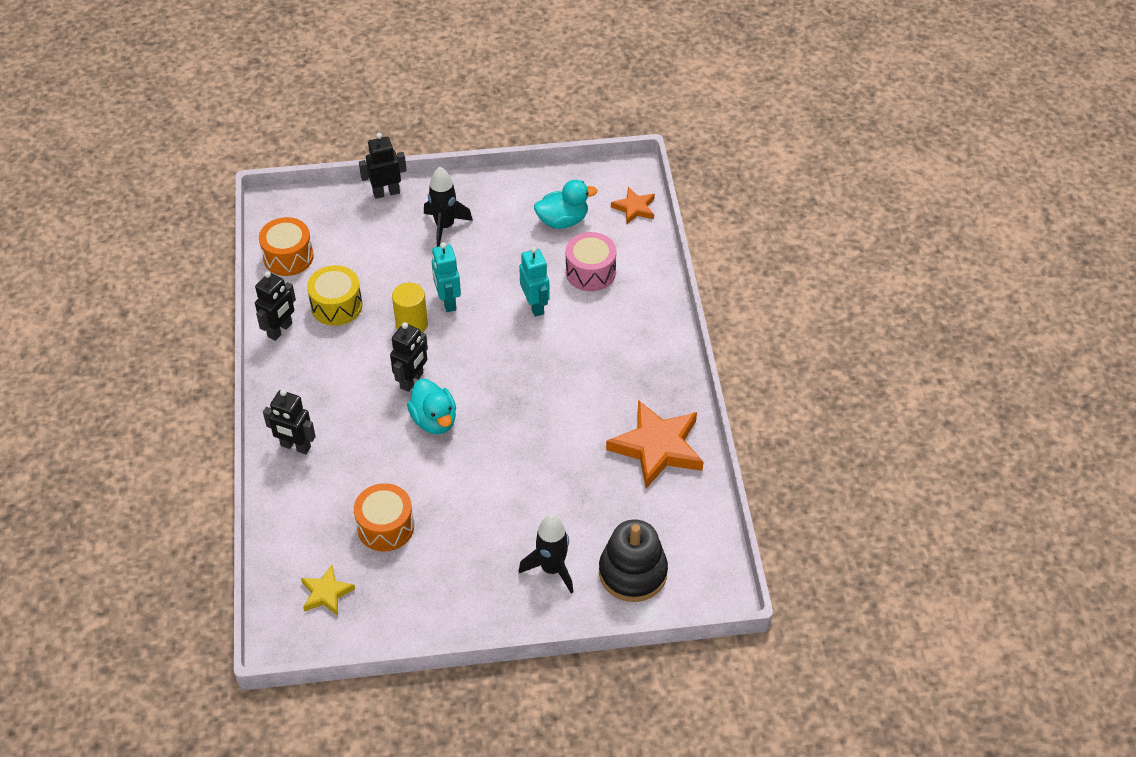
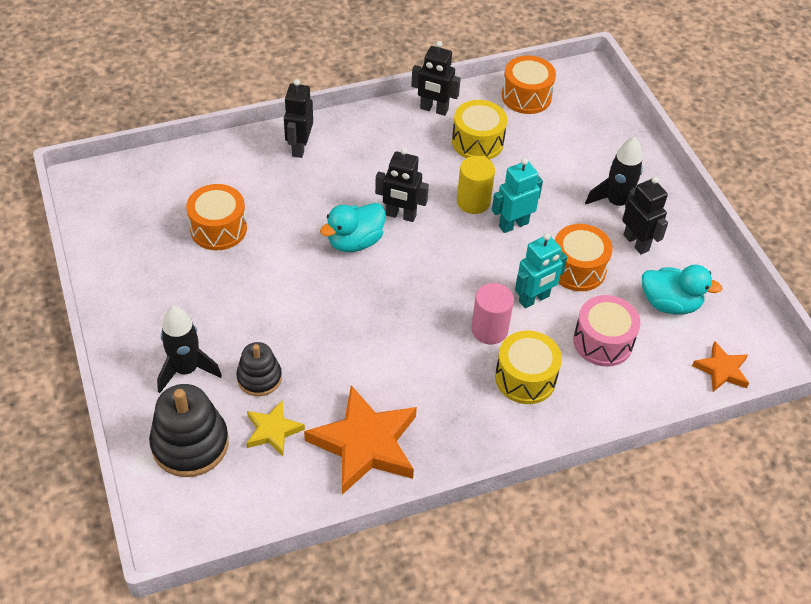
camera: 75 degrees right, 0 degrees up
yellow star [301,565,355,616] -> yellow star moved to [247,401,305,456]
black robot [359,133,407,199] -> black robot moved to [622,177,668,254]
turquoise duck [534,180,597,229] -> turquoise duck turned 45 degrees counterclockwise [642,265,723,315]
none -> black stacking toy [236,342,282,396]
none -> pink cylinder [471,283,514,344]
none -> yellow drum [495,331,562,404]
none -> orange drum [555,224,613,291]

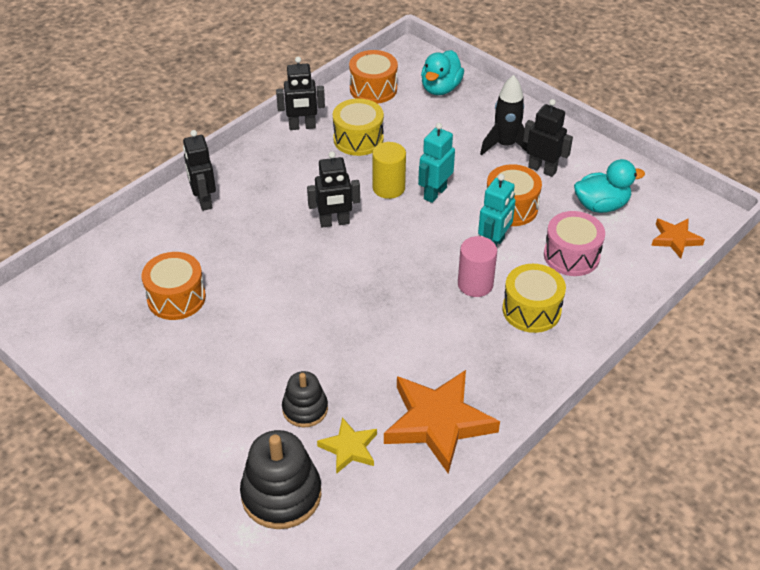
camera: 25 degrees left, 5 degrees down
black rocket [157,306,222,393] -> none
turquoise duck [320,203,385,252] -> turquoise duck moved to [421,50,464,95]

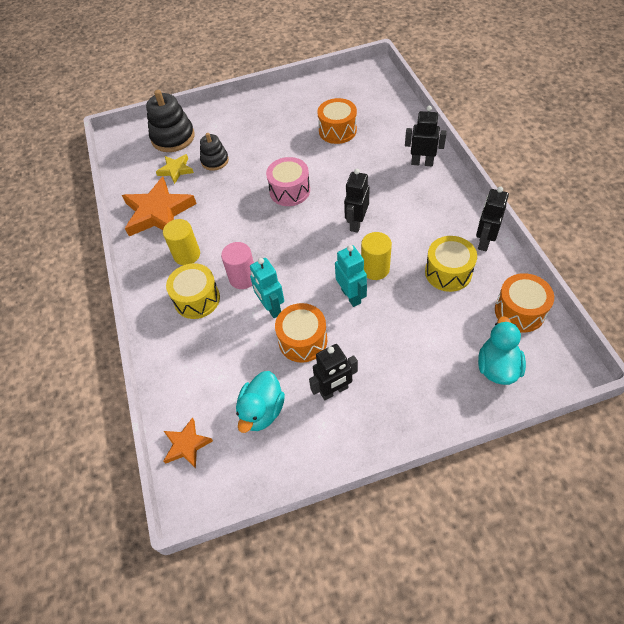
camera: 125 degrees right, 10 degrees up
turquoise duck [421,50,464,95] -> turquoise duck turned 45 degrees clockwise [478,316,526,385]
black rocket [480,75,528,156] -> none
pink drum [544,211,605,276] -> pink drum moved to [266,157,310,206]
none -> yellow cylinder [163,219,200,265]

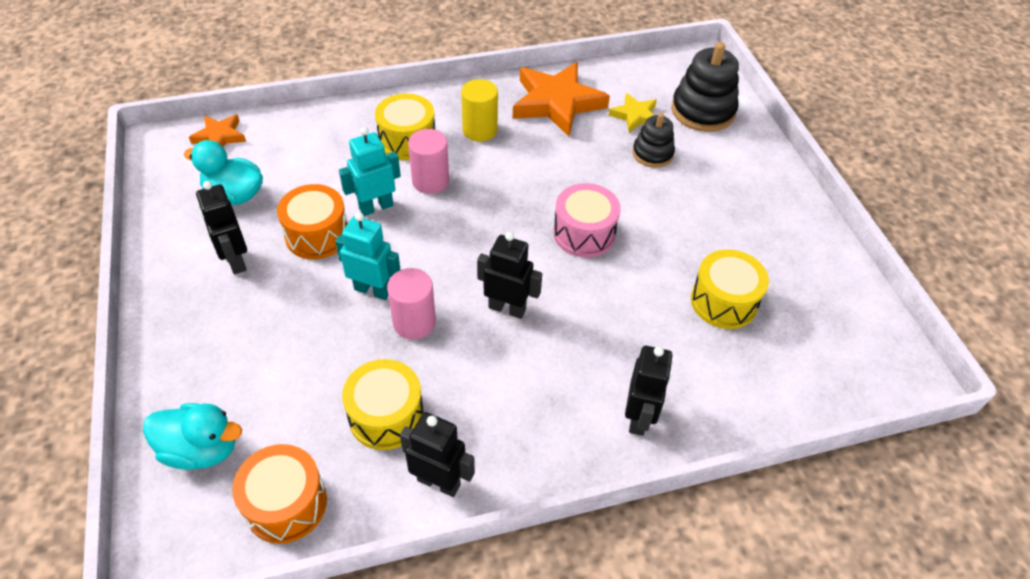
camera: 85 degrees right, 5 degrees down
orange drum [317,98,357,144] -> yellow drum [691,249,769,329]
turquoise robot [335,245,367,307] -> turquoise robot turned 135 degrees counterclockwise [335,212,401,300]
yellow cylinder [361,232,392,280] -> pink cylinder [387,268,436,339]

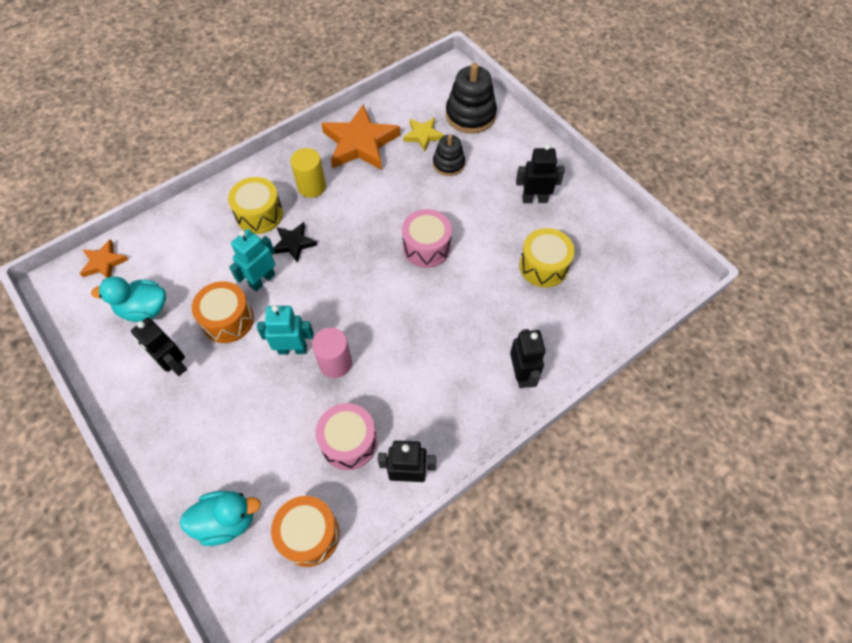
camera: 20 degrees left, 10 degrees up
yellow drum [342,359,424,450] -> pink drum [316,403,377,470]
pink cylinder [408,129,449,194] -> black star [273,222,317,263]
black robot [477,232,542,319] -> black robot moved to [516,144,565,203]

